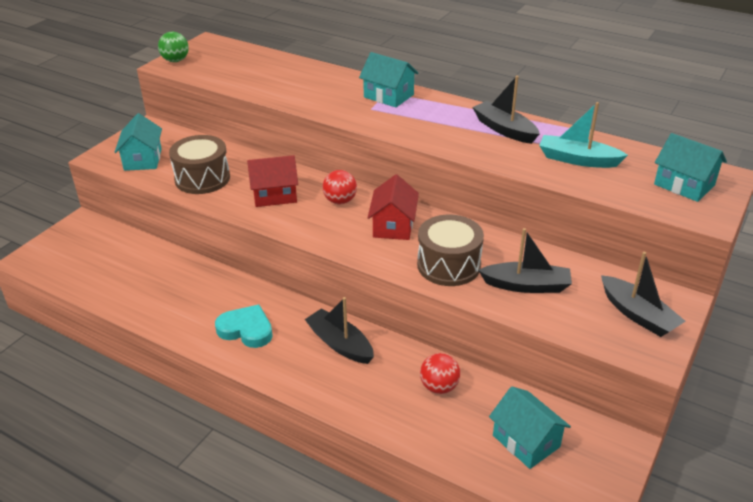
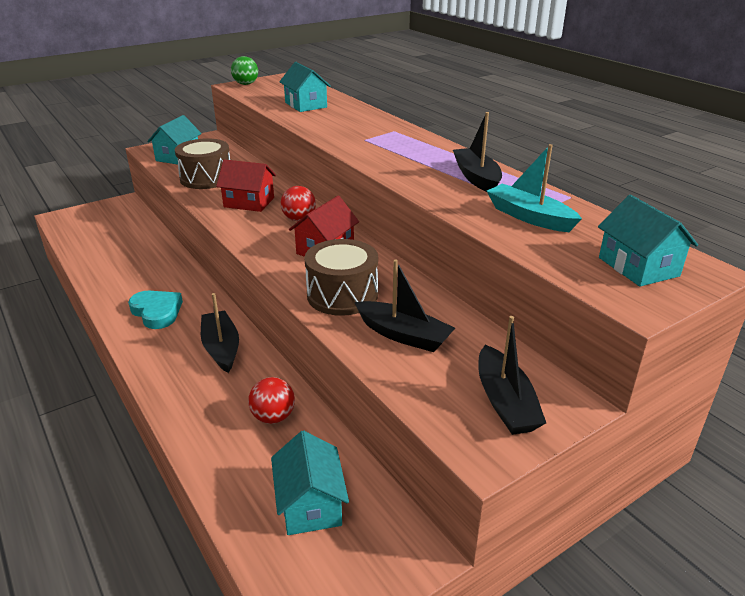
camera: 25 degrees right, 5 degrees down
turquoise house [359,52,418,107] -> turquoise house moved to [279,62,331,112]

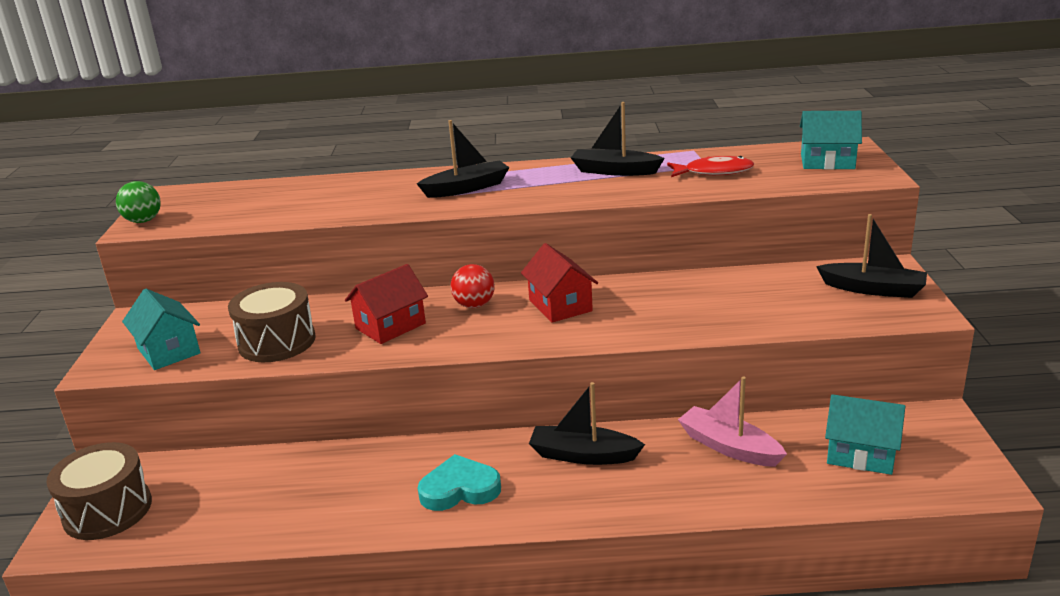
camera: 55 degrees left, 5 degrees down
red ball [248,377,295,424] -> pink boat [678,377,787,467]
turquoise house [279,62,331,112] -> none
brown drum [304,239,378,316] -> brown drum moved to [46,442,152,540]
black boat [354,259,455,352] -> black boat moved to [417,120,509,198]
turquoise boat [487,144,582,232] -> red fish [667,156,754,177]

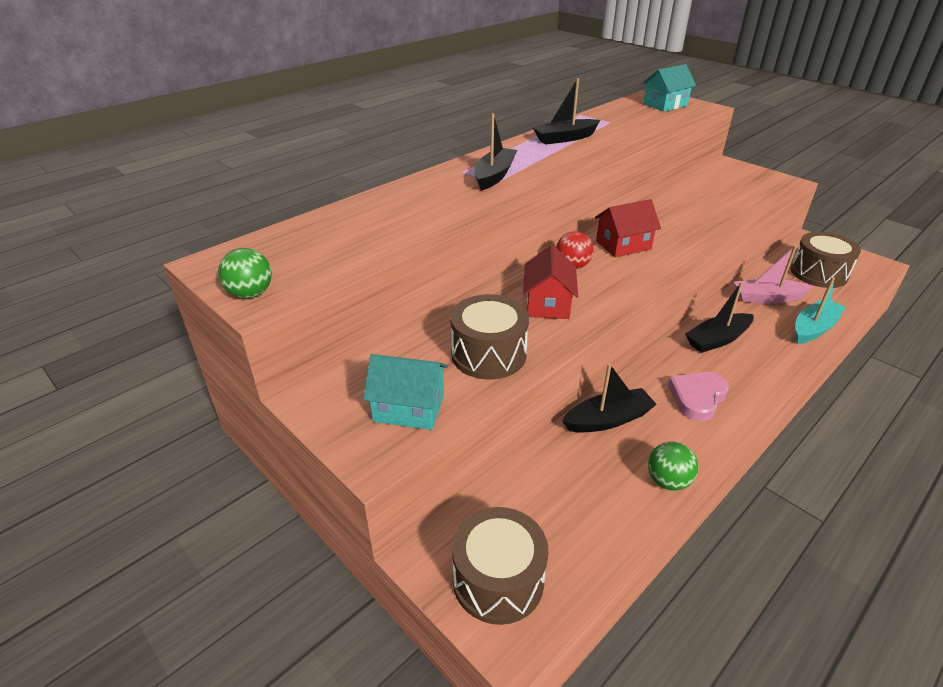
camera: 45 degrees left, 10 degrees up
turquoise heart [418,454,501,511] -> pink heart [668,372,729,422]
red house [521,243,598,323] -> red house turned 45 degrees counterclockwise [595,199,661,257]
red fish [667,156,754,177] -> none
black boat [816,214,927,298] -> black boat moved to [562,363,657,433]
turquoise house [825,394,905,475] -> brown drum [791,232,861,288]
none -> green ball [648,442,698,490]
none -> turquoise boat [795,277,846,344]

